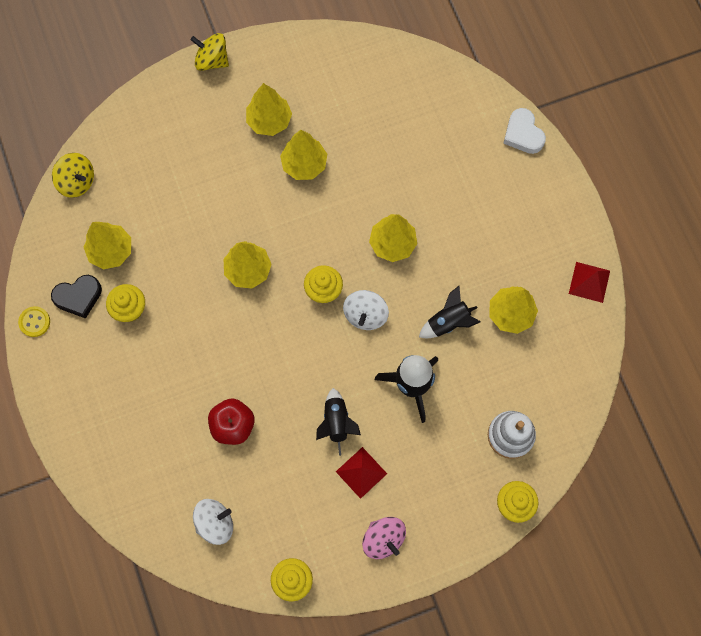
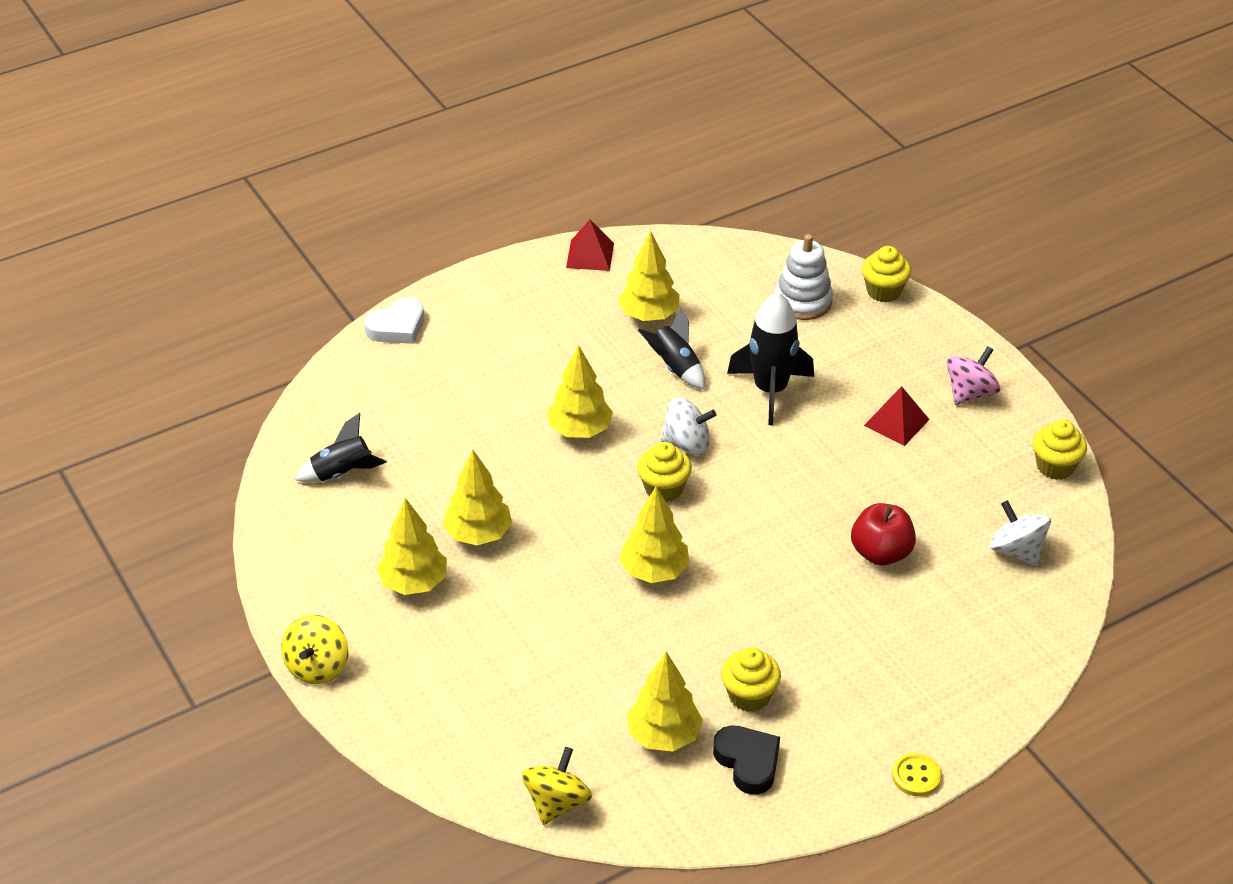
camera: 100 degrees left, 30 degrees down
yellow button [18,306,50,337] -> yellow button moved to [892,753,942,796]
black rocket [316,388,361,456] -> black rocket moved to [295,413,387,483]

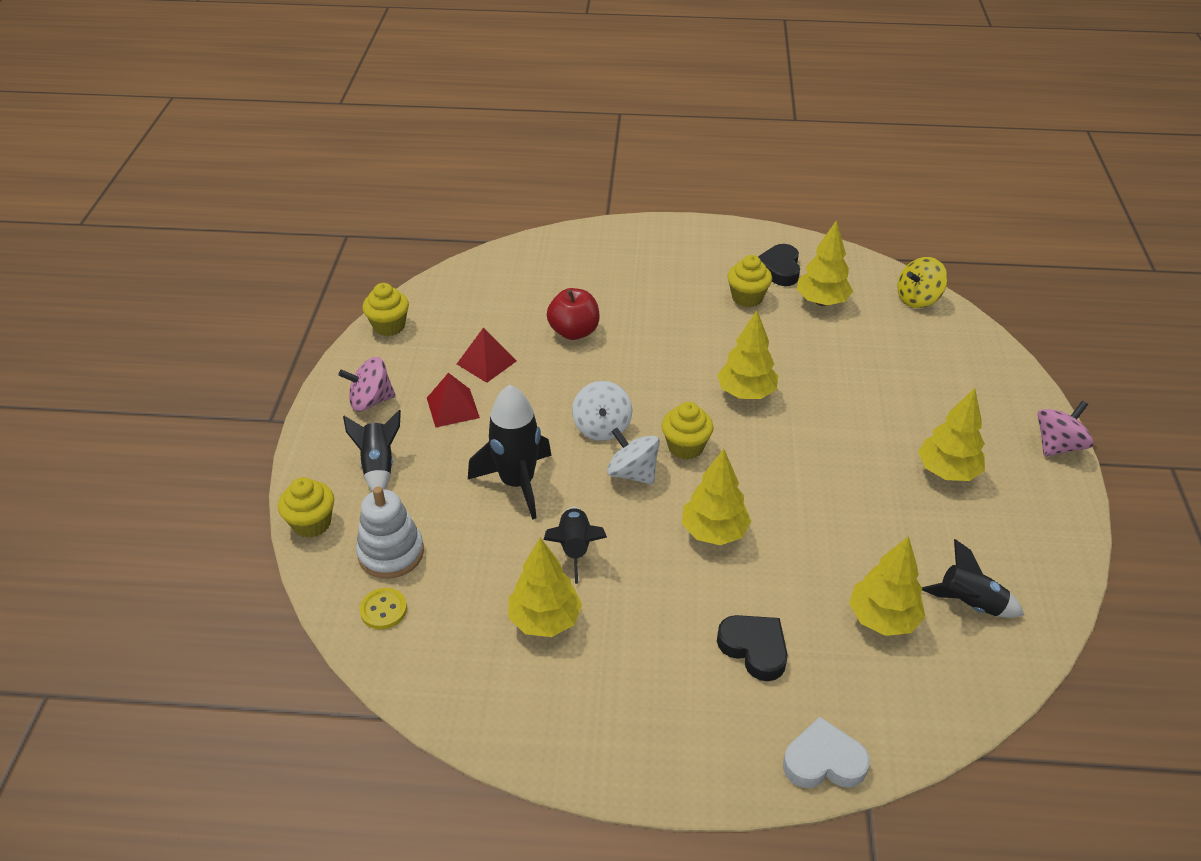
camera: 145 degrees left, 0 degrees up
yellow spinning top [281,615,348,684] -> pink spinning top [1038,401,1094,457]
yellow tree [443,449,512,546] -> yellow tree moved to [849,536,925,636]
red pyramid [566,220,614,271] -> red pyramid moved to [457,328,516,383]
yellow button [892,753,942,796] -> yellow button moved to [360,588,407,629]
white spinning top [990,500,1051,566] -> white spinning top moved to [572,381,632,441]
none -> black rocket [343,410,401,492]
none -> black heart [717,615,788,681]

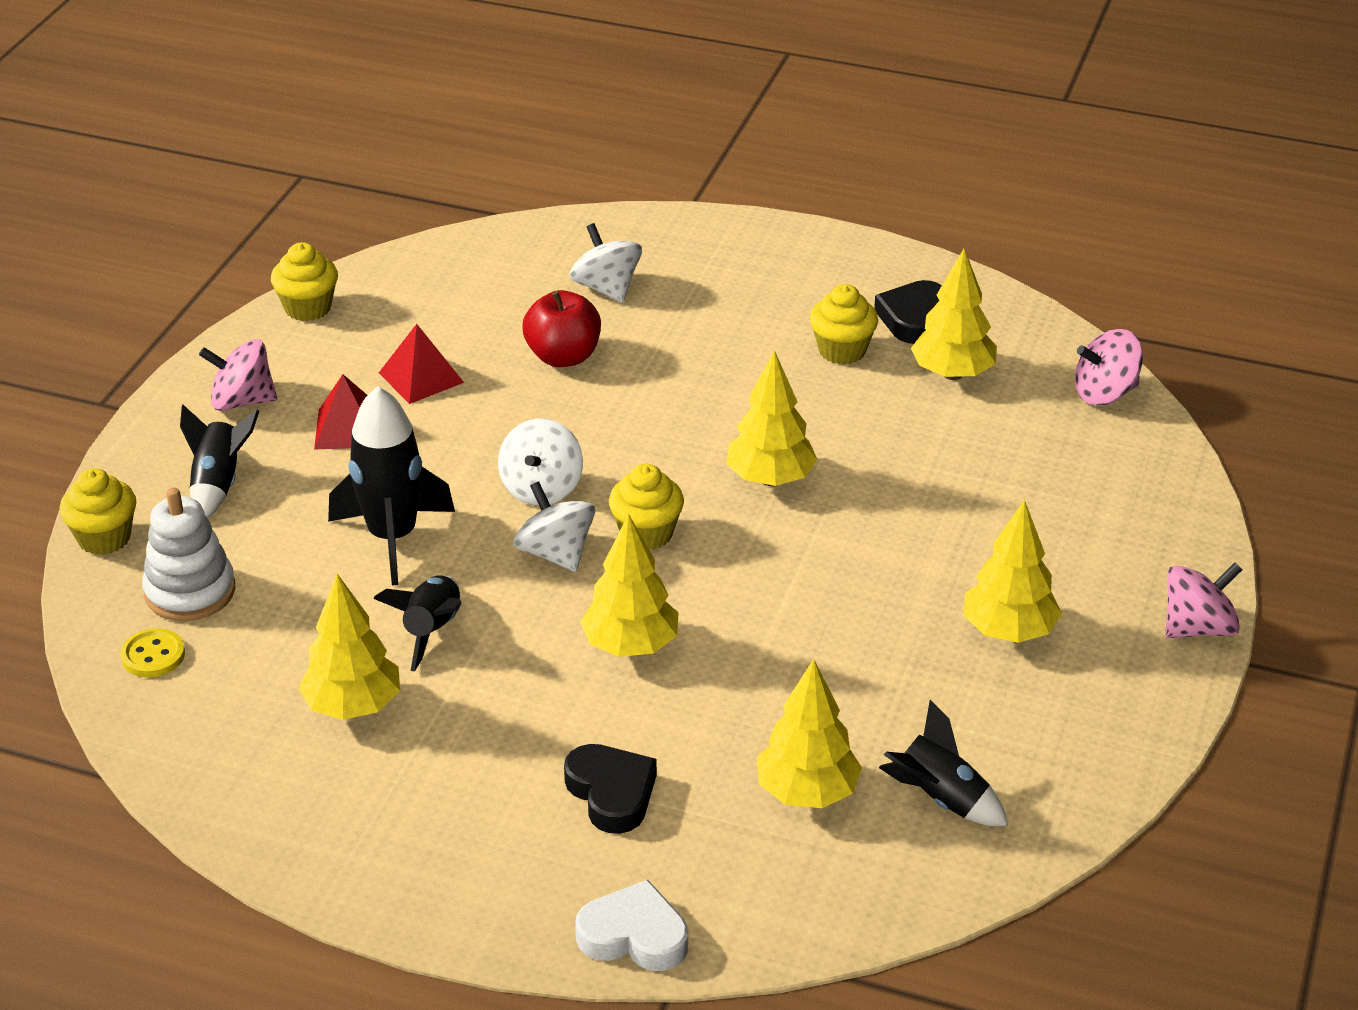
camera: 15 degrees right, 5 degrees down
yellow spinning top [898,257,948,308] -> pink spinning top [1075,329,1143,406]
none -> white spinning top [569,223,642,303]

